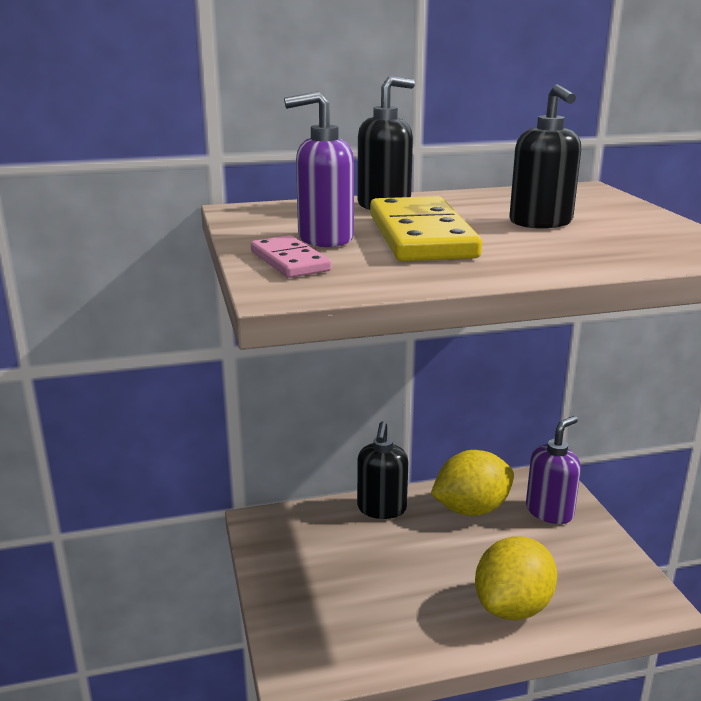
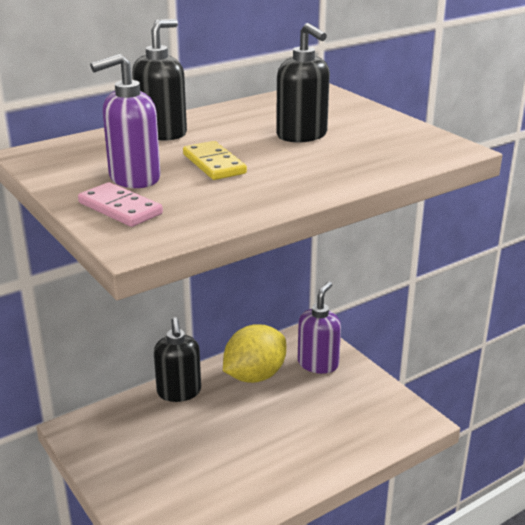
camera: 20 degrees left, 5 degrees up
yellow domino [370,196,482,261] -> yellow domino [183,141,247,180], size x0.54
yellow lemon [475,536,557,621] -> none

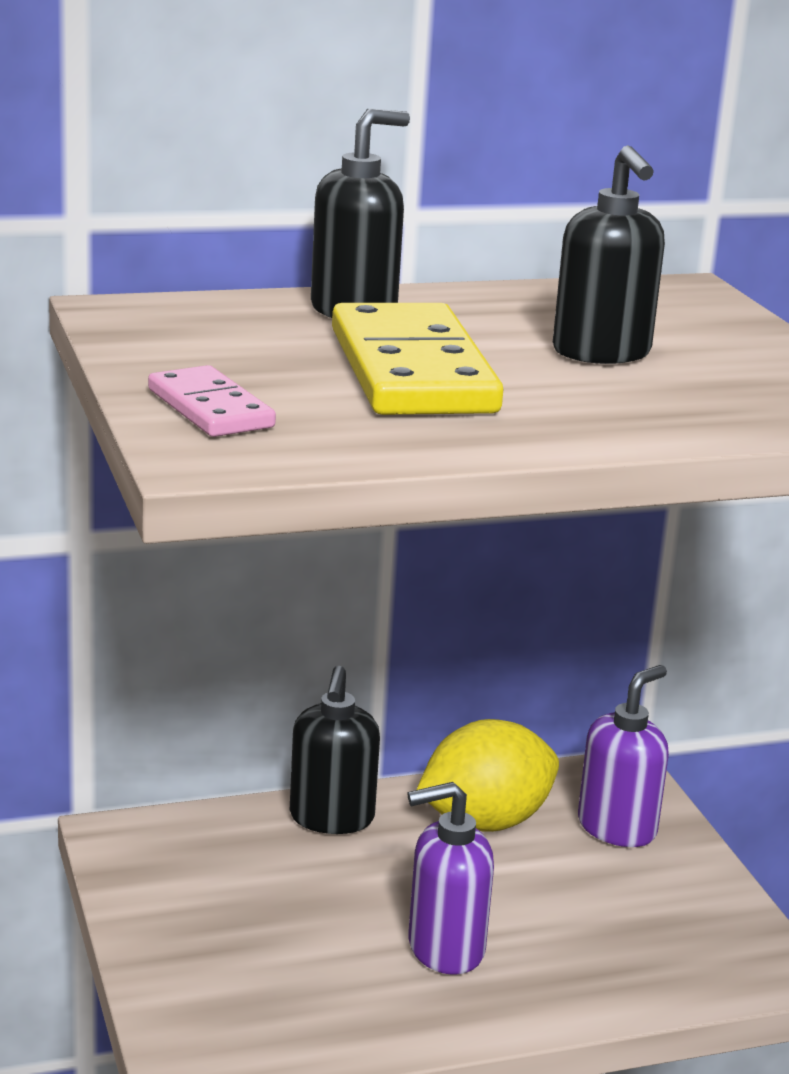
camera: 15 degrees right, 5 degrees down
purple soap dispenser [90,54,161,188] -> purple soap dispenser moved to [407,782,494,975]
yellow domino [183,141,247,180] -> yellow domino [332,303,503,415], size x1.86

